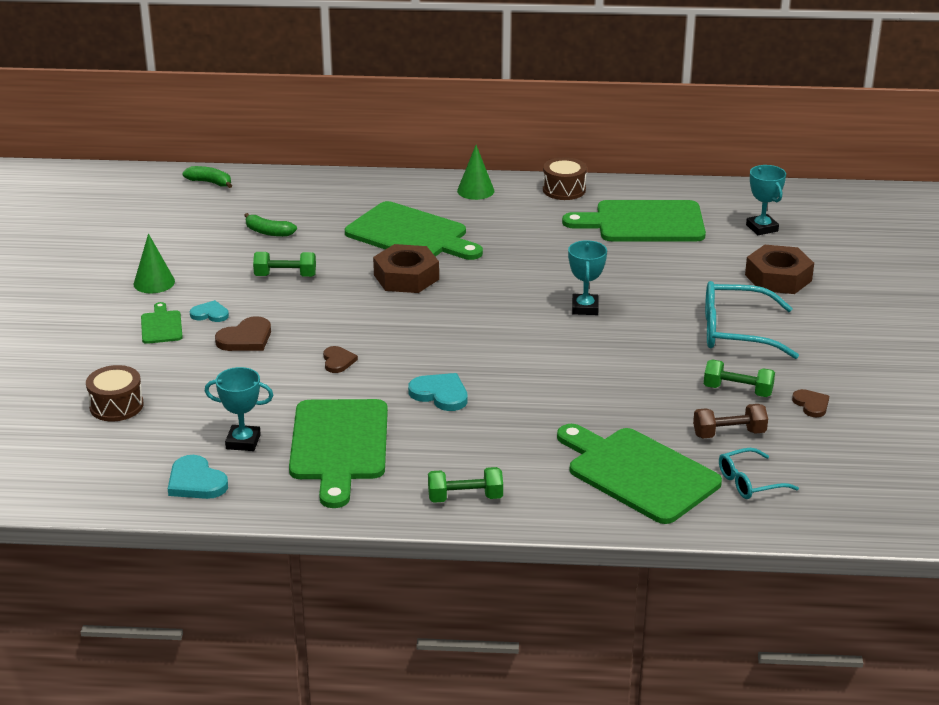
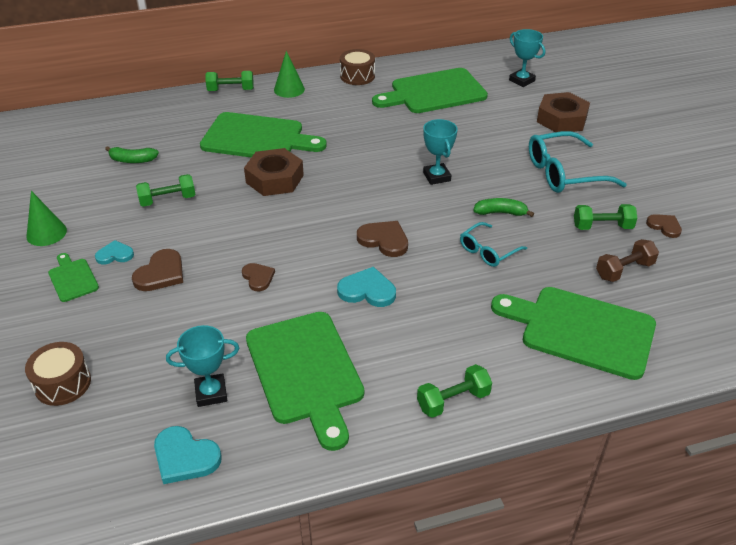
camera: 20 degrees left, 10 degrees up
green banana [182,166,232,188] -> green banana moved to [473,198,534,217]
turquoise glasses [719,448,799,499] -> turquoise glasses moved to [460,222,527,267]
none -> green dumbbell [206,71,254,91]
none -> brown heart [357,221,408,257]

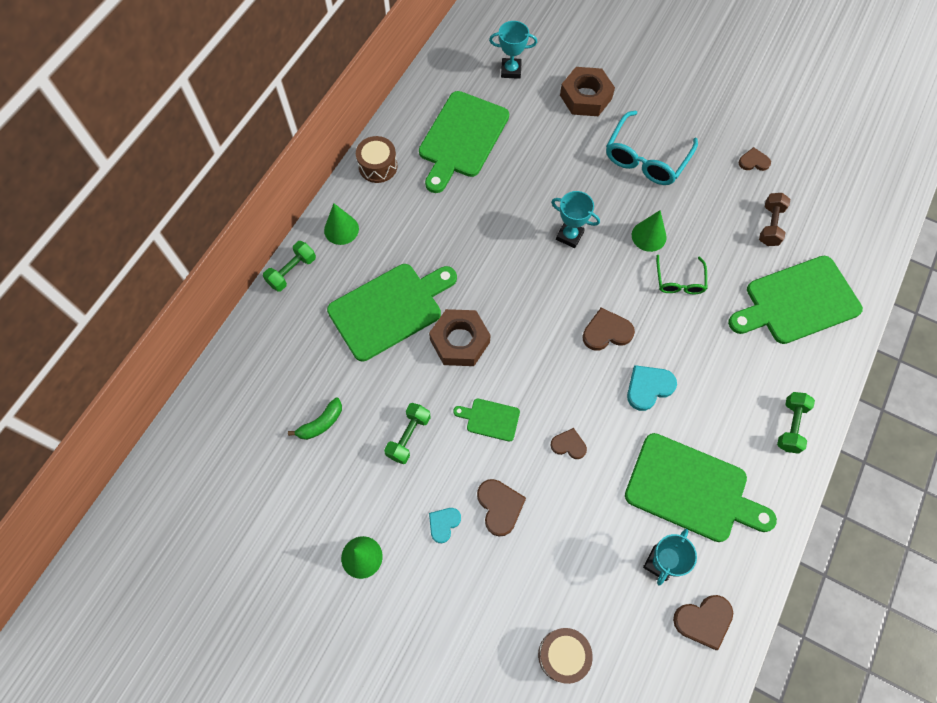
camera: 45 degrees left, 25 degrees up
green cutting board [48,253,99,302] -> green cutting board moved to [453,399,520,442]
turquoise heart [154,426,222,484] -> brown heart [673,595,733,650]
turquoise glasses [460,222,527,267] -> green glasses [656,255,707,294]
green banana [473,198,534,217] -> green cone [632,210,667,252]
green dumbbell [574,204,637,230] -> none

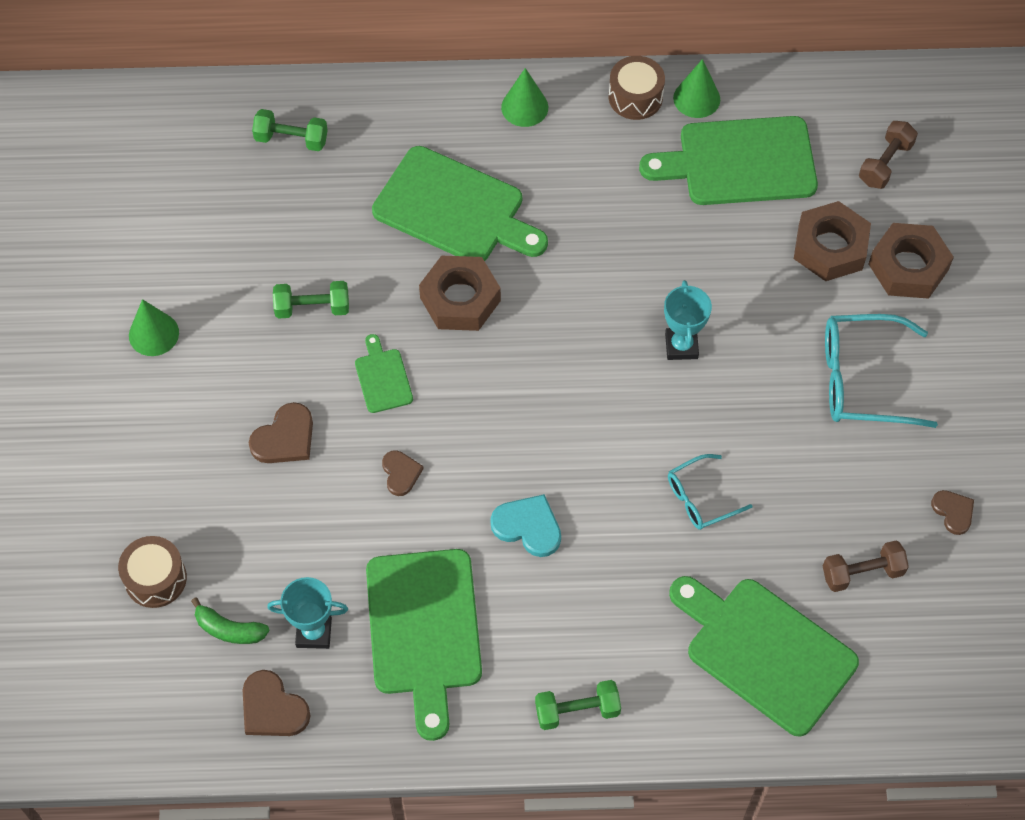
camera: 60 degrees right, 5 degrees down
green dumbbell [263,241,316,292] -> green dumbbell moved to [252,109,328,151]
green banana [288,398,342,440] -> green banana moved to [191,598,269,644]
turquoise heart [429,508,461,543] -> none
turquoise trophy [489,21,537,79] -> brown dumbbell [859,121,918,189]
brown heart [583,308,635,351] -> none
green cone [632,210,667,252] -> green cone moved to [673,59,720,118]
green glasses [656,255,707,294] -> turquoise glasses [668,454,752,530]
none -> brown nut [794,201,871,281]

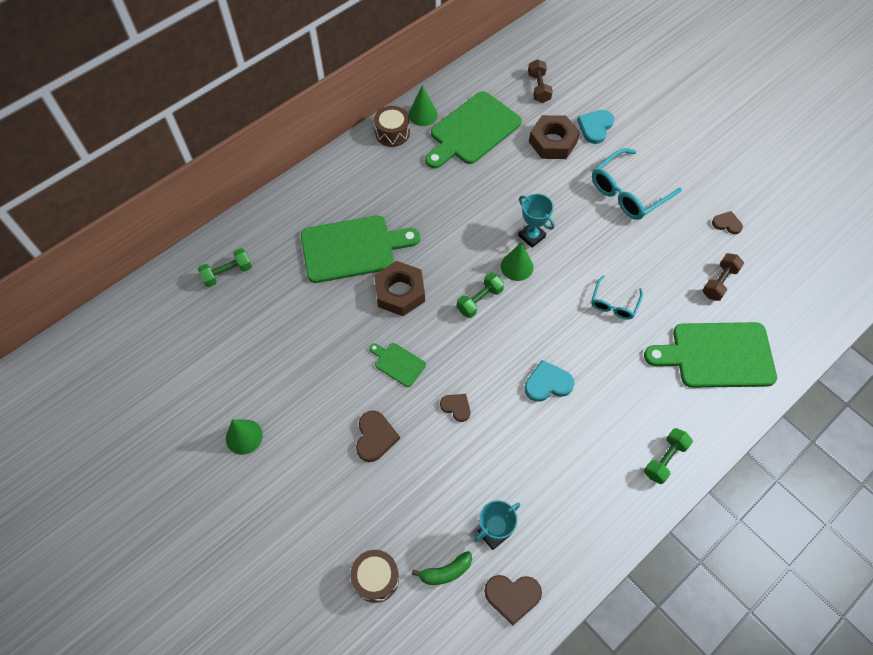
camera: 40 degrees left, 0 degrees up
green dumbbell [273,281,349,319] -> green dumbbell moved to [457,272,504,318]
green cutting board [366,549,482,741] -> none
green cone [501,68,548,127] -> green cone moved to [501,242,534,281]
brown nut [869,223,954,299] -> turquoise heart [577,110,614,144]

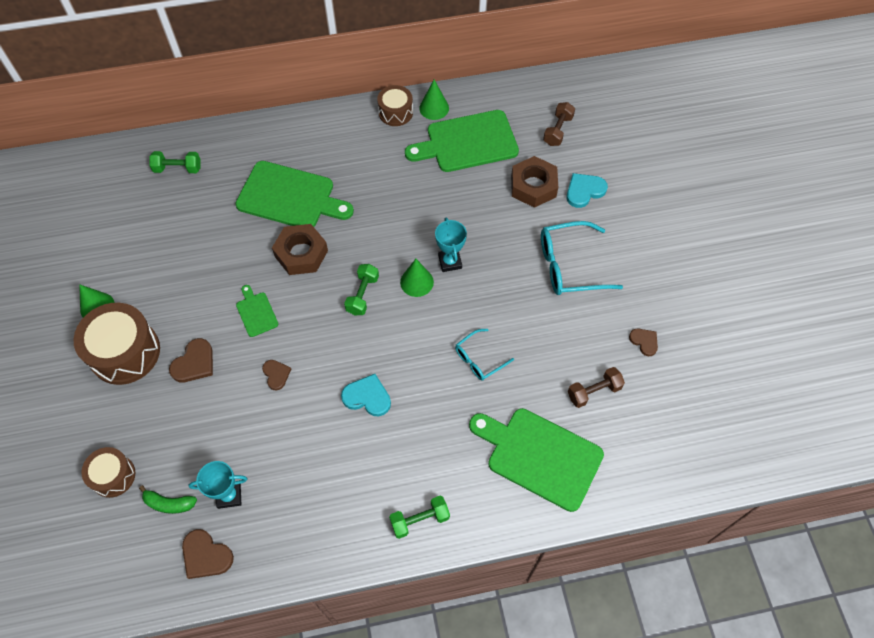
camera: 30 degrees right, 0 degrees up
green dumbbell [457,272,504,318] -> green dumbbell turned 60 degrees counterclockwise [344,264,379,315]
none -> brown drum [74,303,160,385]

